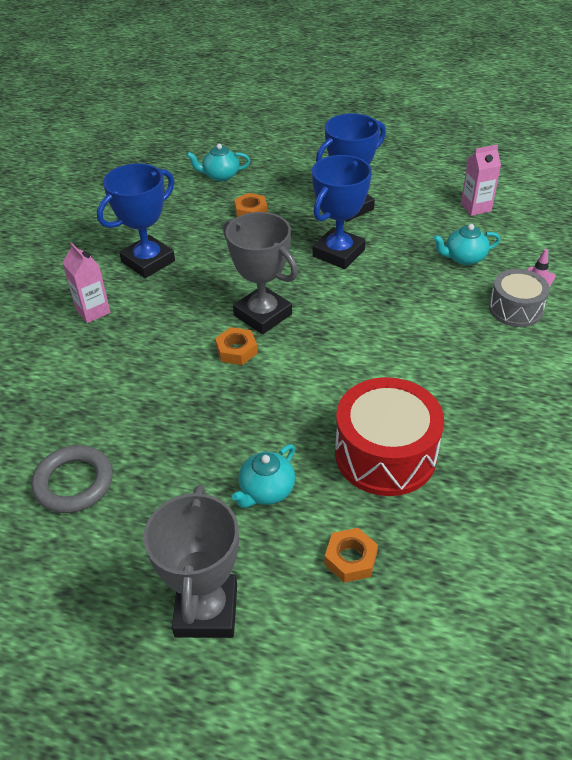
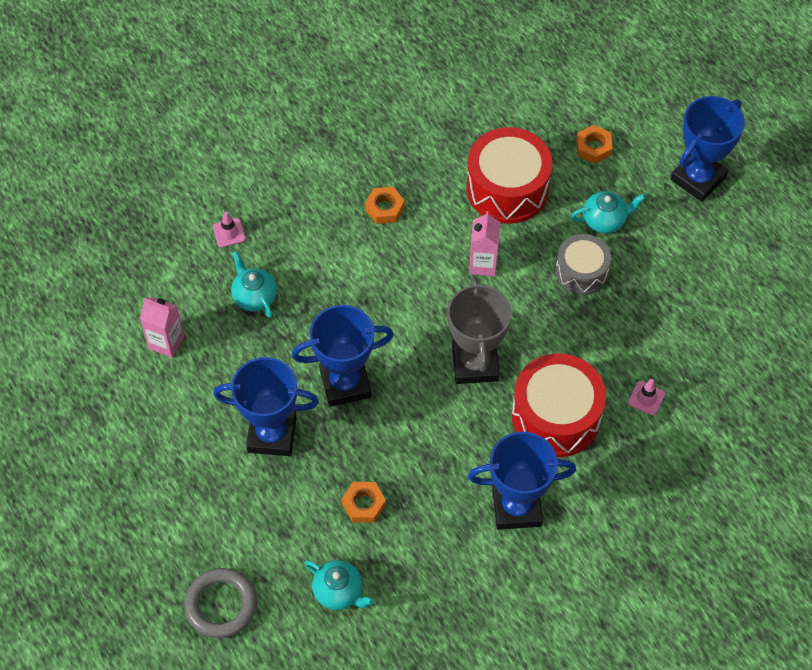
camera: 140 degrees left, 15 degrees up
grey ring [31,445,113,513] -> grey ring moved to [184,568,257,638]
pink carton [62,242,111,323] -> pink carton moved to [469,211,500,276]
grey trophy [144,485,239,638] -> blue trophy [670,96,745,202]
orange nut [215,327,257,365] -> orange nut moved to [365,187,405,224]
turquoise teapot [433,224,501,265] -> turquoise teapot turned 150 degrees counterclockwise [231,251,277,318]
grey drum [489,269,550,327] -> grey drum moved to [555,234,611,295]
none -> red drum [512,353,606,457]
none -> pink traffic cone [628,379,665,415]

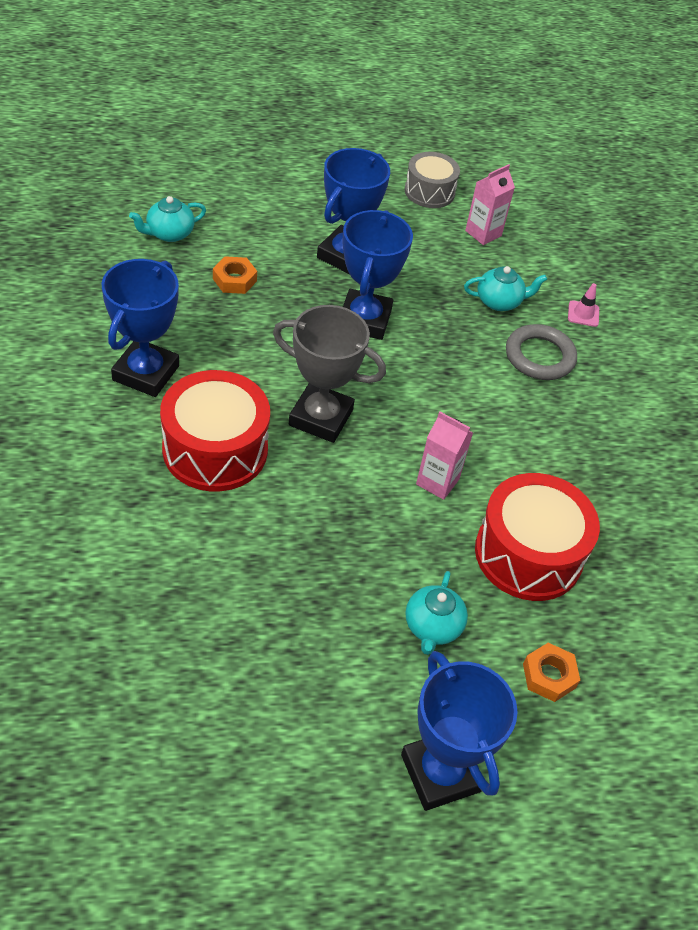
camera: 110 degrees right, 10 degrees down
grey ring [184,568,257,638] -> grey ring moved to [506,324,577,380]
orange nut [365,187,405,224] -> none
grey drum [555,234,611,295] -> grey drum moved to [404,152,460,208]
pink traffic cone [628,379,665,415] -> none

